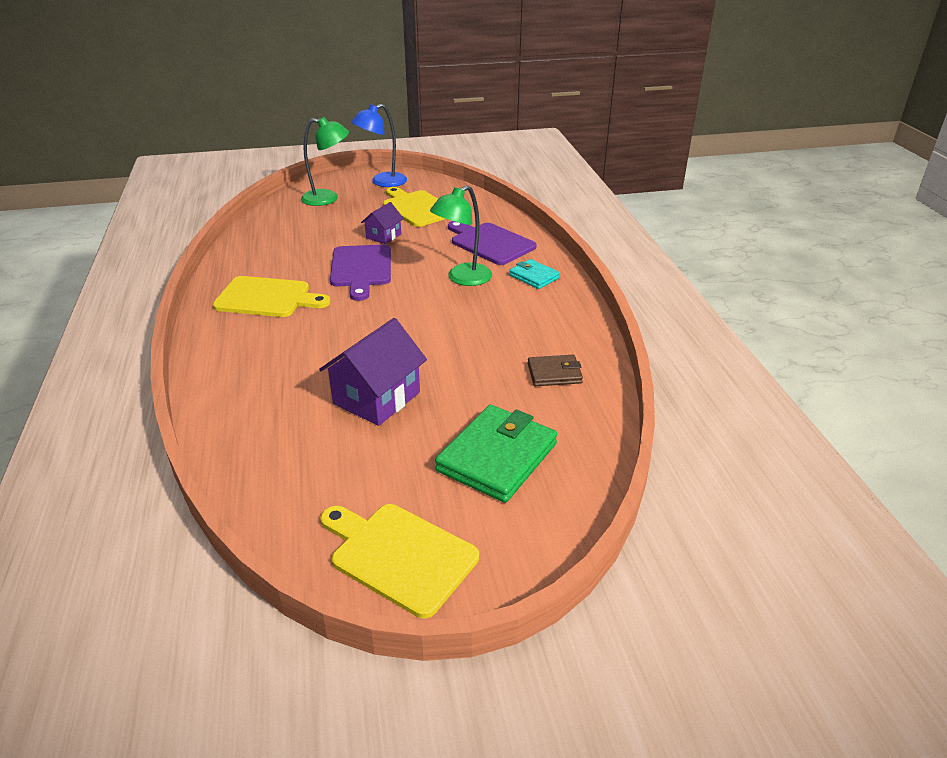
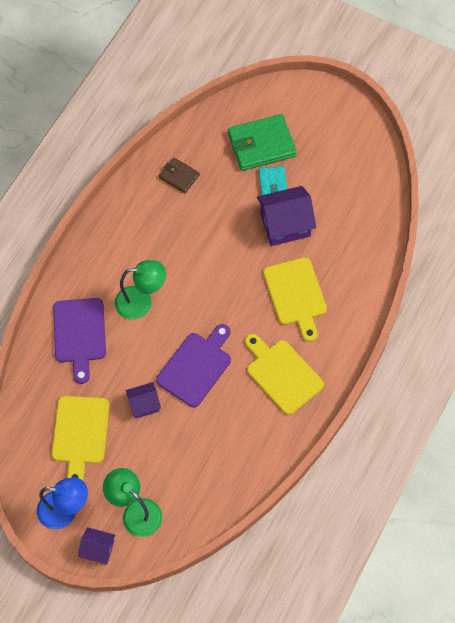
camera: 140 degrees left, 30 degrees up
yellow cutting board [320,504,479,618] -> yellow cutting board moved to [263,257,327,342]
turquoise wallet [509,259,560,289] -> turquoise wallet moved to [259,166,287,195]
none -> purple house [78,527,116,564]

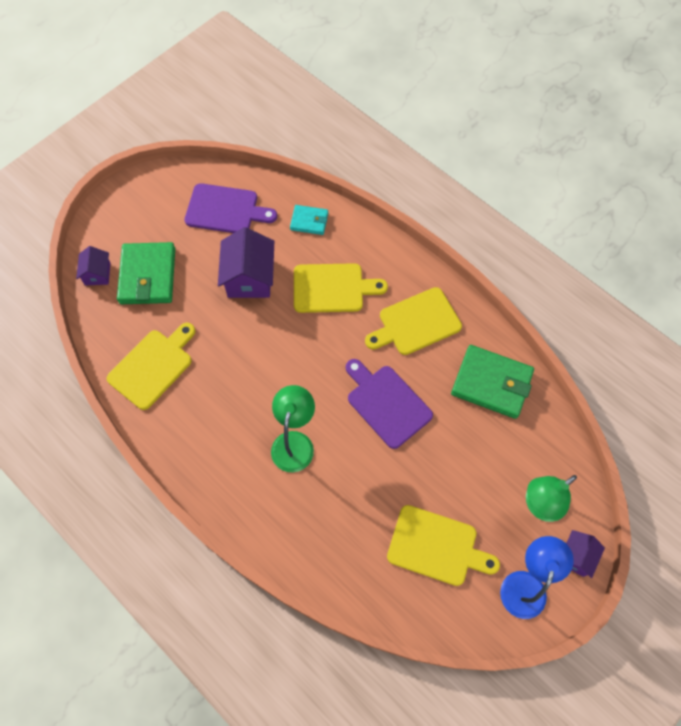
camera: 75 degrees left, 0 degrees up
purple cutting board [53,298,106,384] -> purple cutting board moved to [184,183,277,233]
purple house [126,382,161,418] -> purple house moved to [76,246,110,285]
brown wallet [159,157,200,193] -> yellow cutting board [106,323,195,410]
turquoise wallet [259,166,287,195] -> turquoise wallet moved to [290,205,328,235]
none -> green wallet [451,345,534,419]

